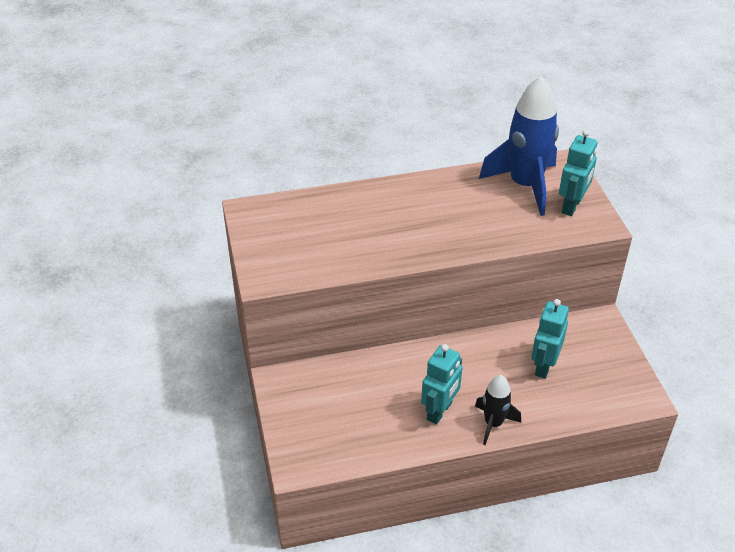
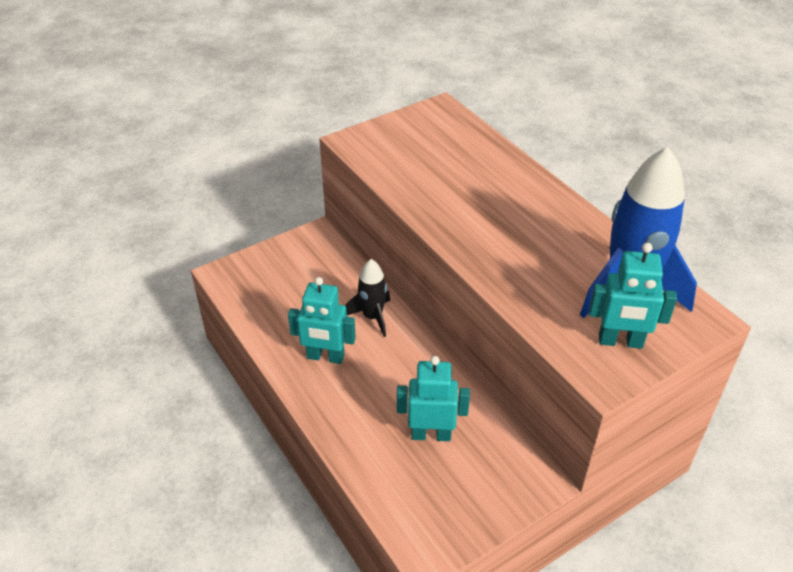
camera: 70 degrees right, 0 degrees up
black rocket [475,375,521,445] -> black rocket moved to [345,259,390,337]

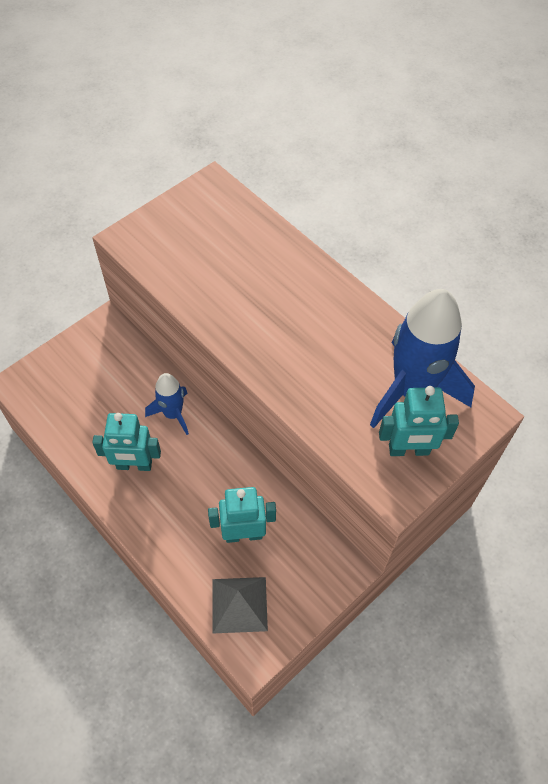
camera: 10 degrees left, 15 degrees up
black rocket [345,259,390,337] -> blue rocket [145,373,189,435]
none -> grey pyramid [212,577,268,633]

